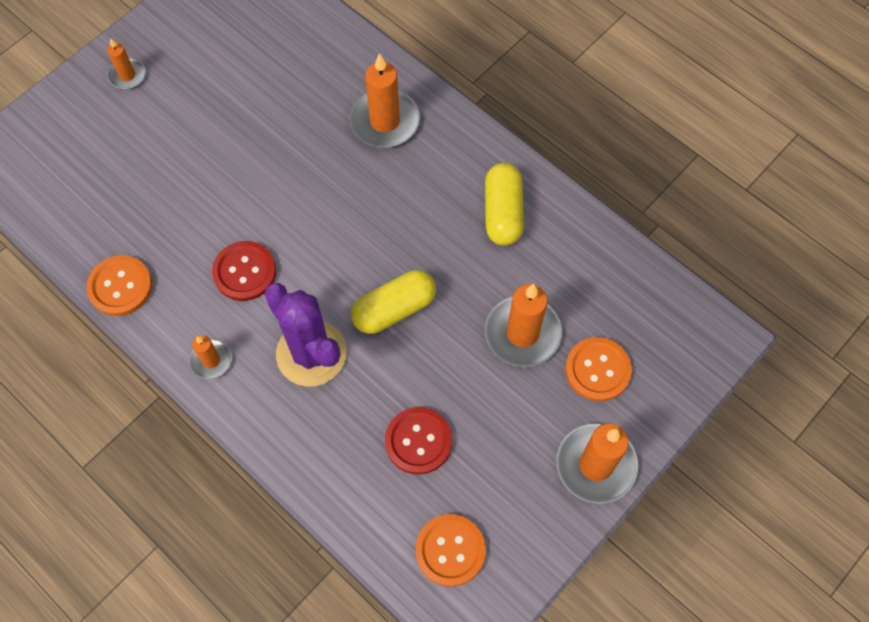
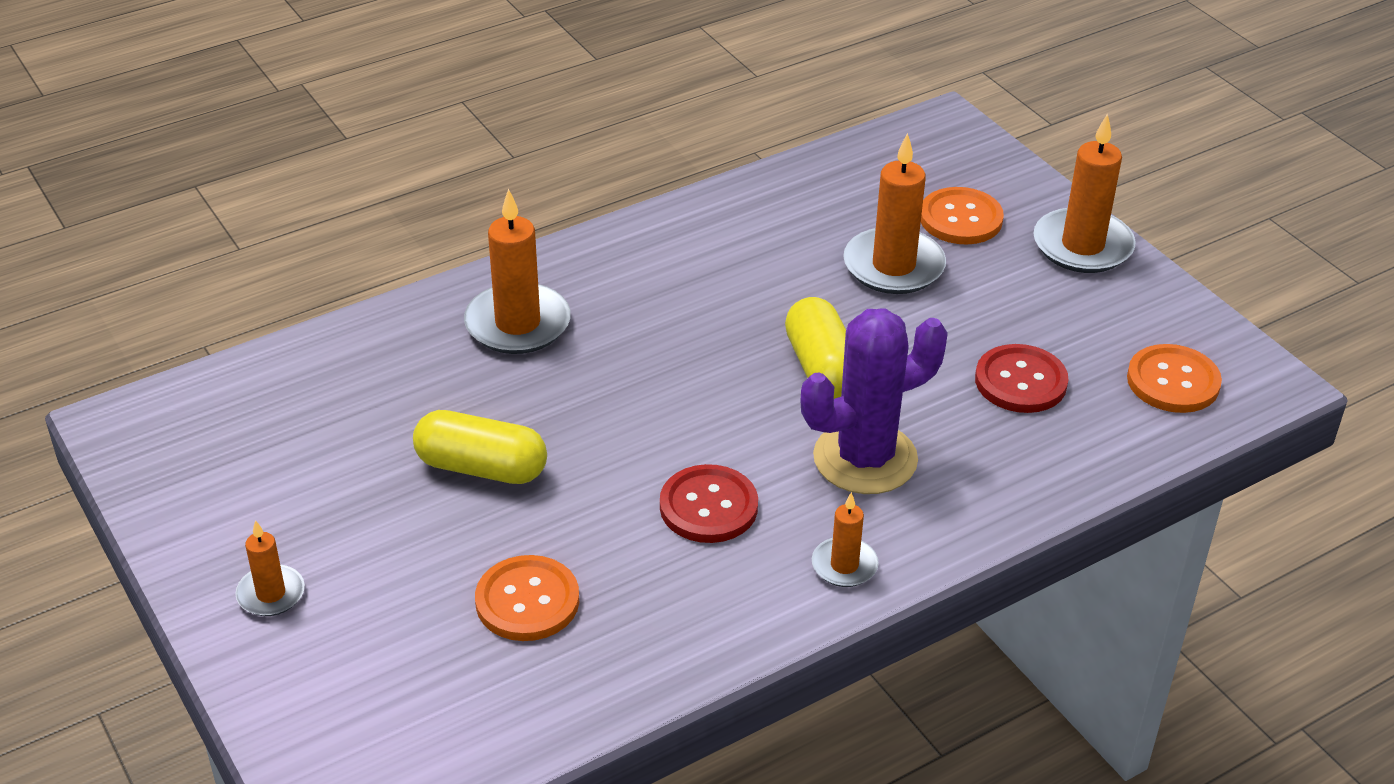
camera: 75 degrees left, 25 degrees down
orange button [87,255,152,316] -> orange button moved to [475,555,579,641]
yellow capsule [485,163,524,246] -> yellow capsule moved to [413,410,547,484]

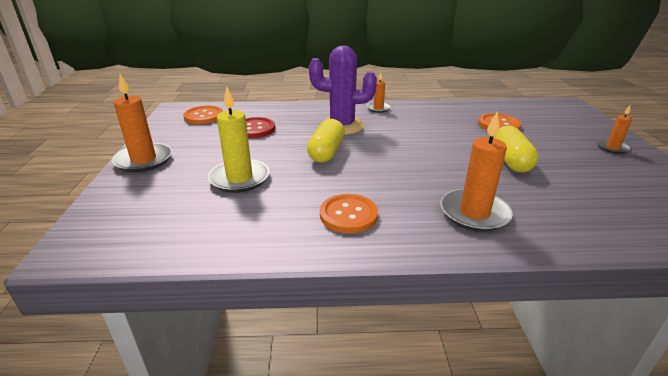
camera: 150 degrees left, 10 degrees down
yellow capsule [413,410,547,484] -> yellow capsule turned 45 degrees clockwise [493,126,539,172]
red button [660,464,758,543] -> none
orange candle [843,133,946,294] -> yellow candle [208,87,270,193]
orange button [921,187,1004,244] -> orange button moved to [320,194,378,233]

